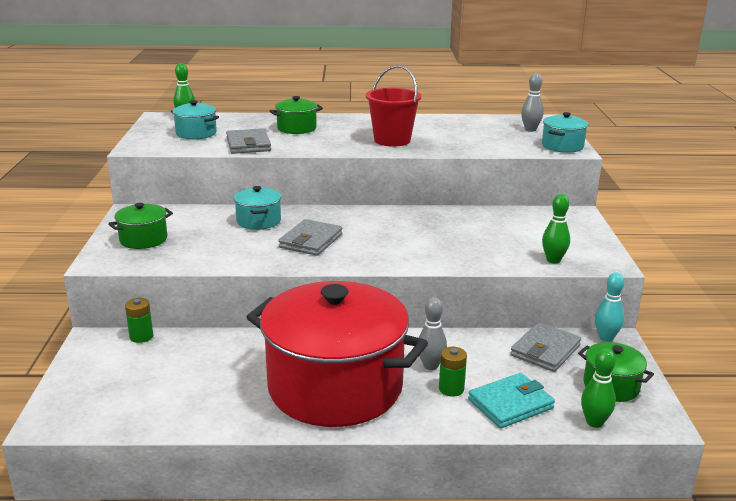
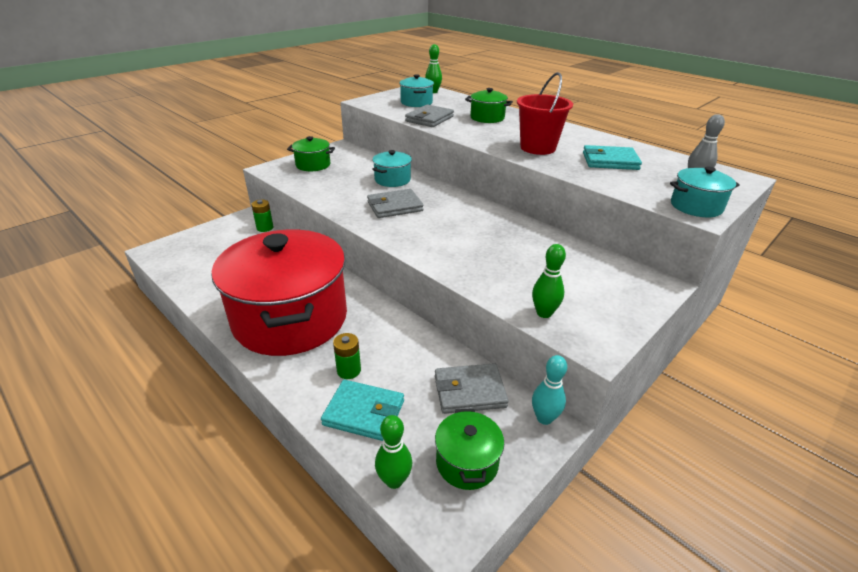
camera: 45 degrees right, 10 degrees up
grey bowling pin [419,297,447,370] -> none
none -> turquoise wallet [583,145,642,170]

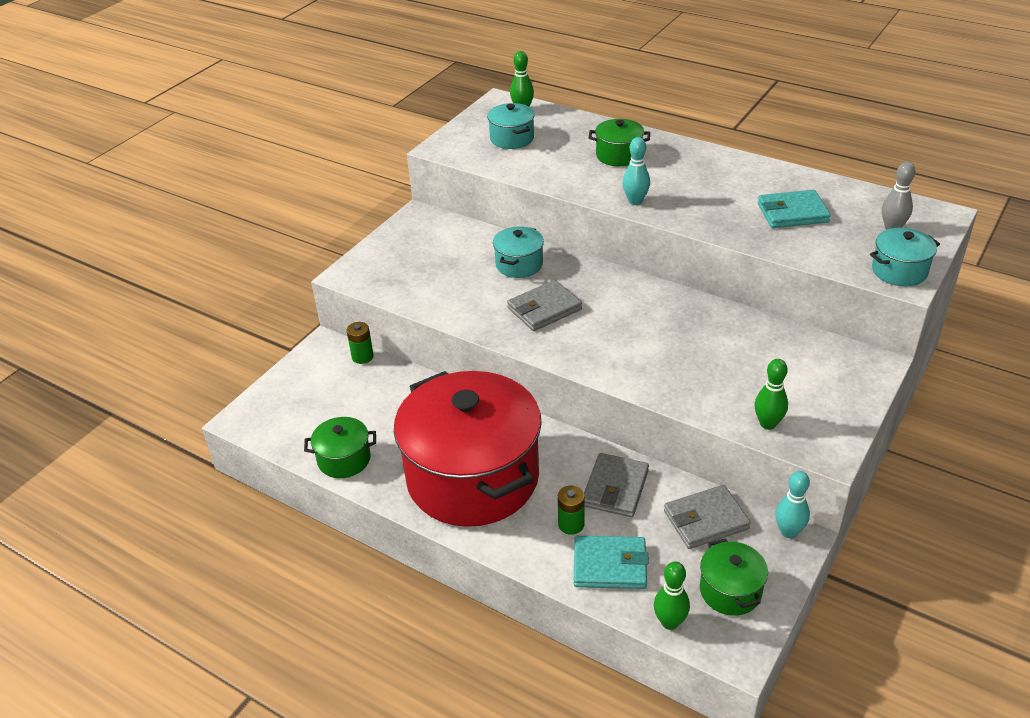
camera: 10 degrees left, 5 degrees up
green pot [287,136,335,171] -> green pot moved to [304,417,376,478]
grey wallet [405,104,454,127] -> grey wallet moved to [584,453,649,517]
red bucket [517,72,573,155] -> none
none -> turquoise bowling pin [623,137,650,205]

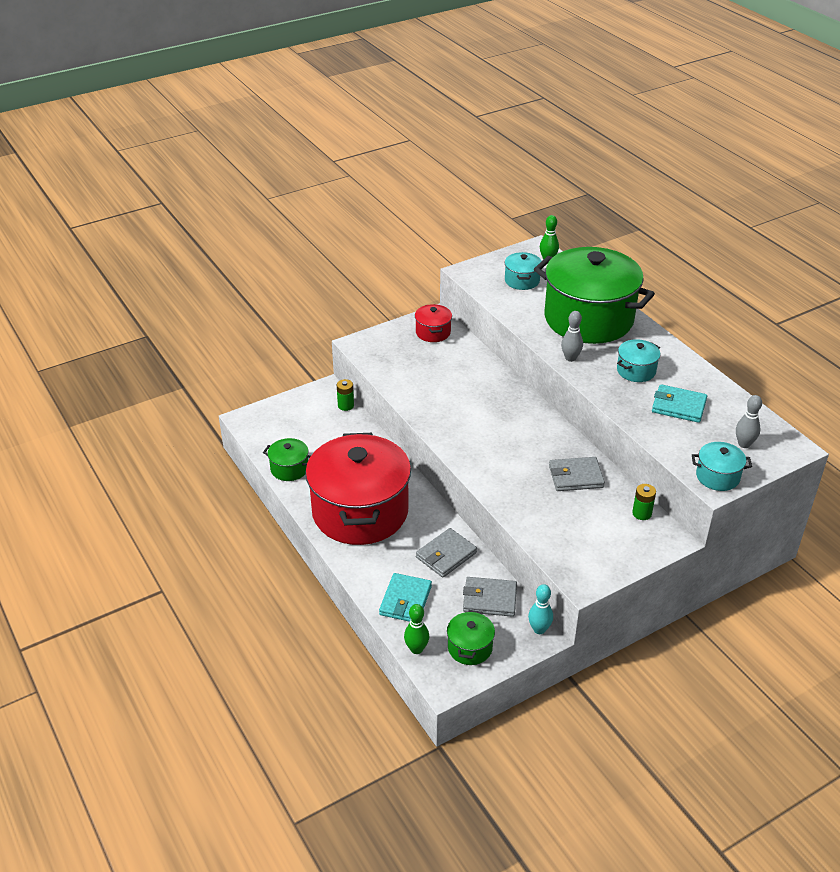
camera: 25 degrees right, 0 degrees up
turquoise pot [493,226,544,278] -> turquoise pot moved to [617,339,660,382]
grey wallet [507,280,582,331] -> grey wallet moved to [549,457,605,491]
green battery [558,486,585,535] -> green battery moved to [632,484,656,520]
turquoise wallet [574,536,649,589] -> turquoise wallet turned 75 degrees clockwise [379,573,432,622]
green pot [589,119,650,166] -> green pot [534,247,655,344], size x2.42
turquoise bowling pin [623,137,650,205] -> grey bowling pin [561,311,583,362]
green bowling pin [754,359,788,430] -> none
none -> red pot [415,304,452,342]

